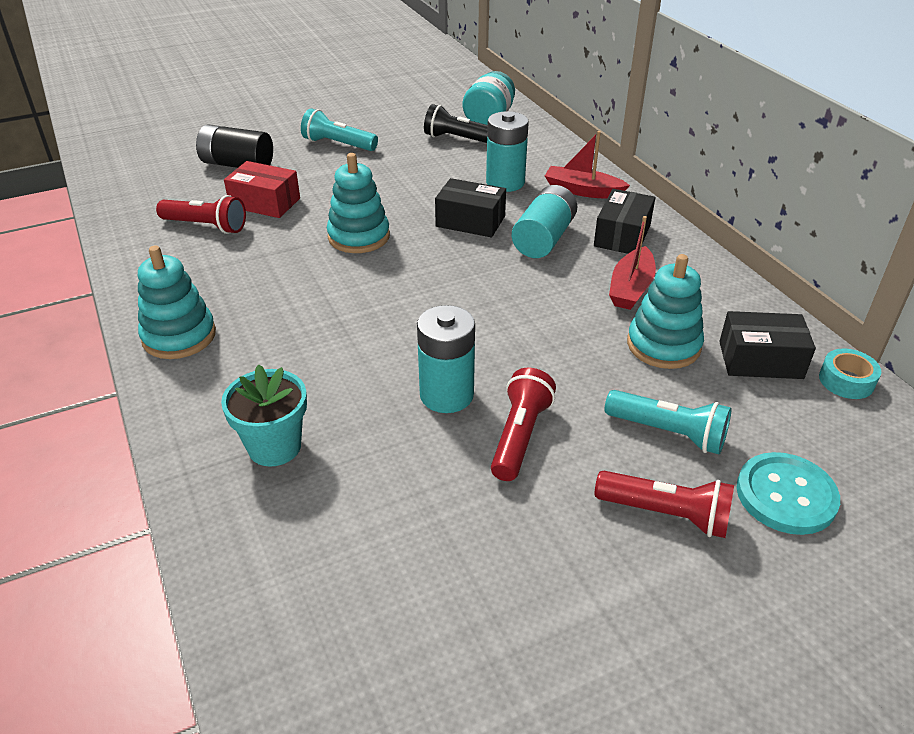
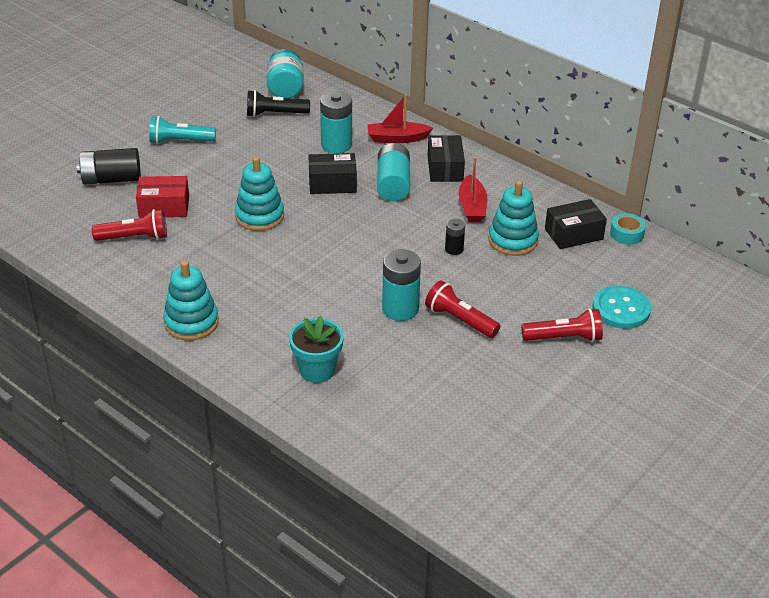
camera: 25 degrees left, 0 degrees up
red flashlight [491,368,556,481] -> red flashlight turned 45 degrees counterclockwise [425,280,500,338]
turquoise flashlight [605,390,732,454] -> none
none -> black battery [445,219,465,255]

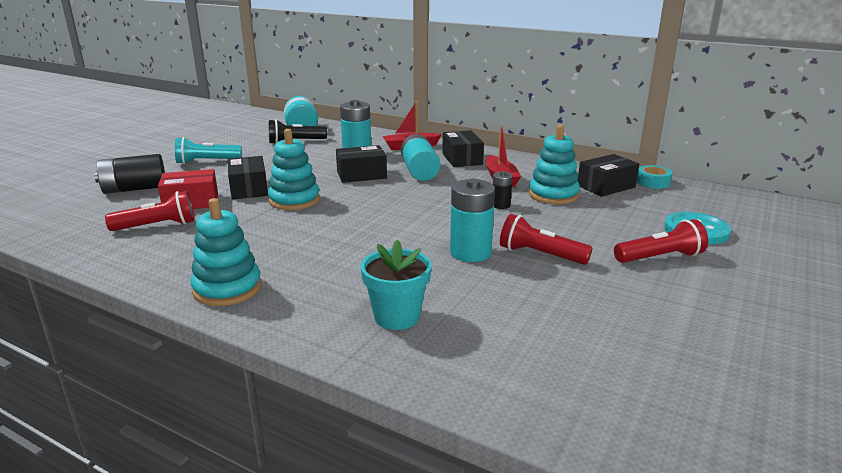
camera: 10 degrees left, 15 degrees down
none -> black box [228,156,268,200]

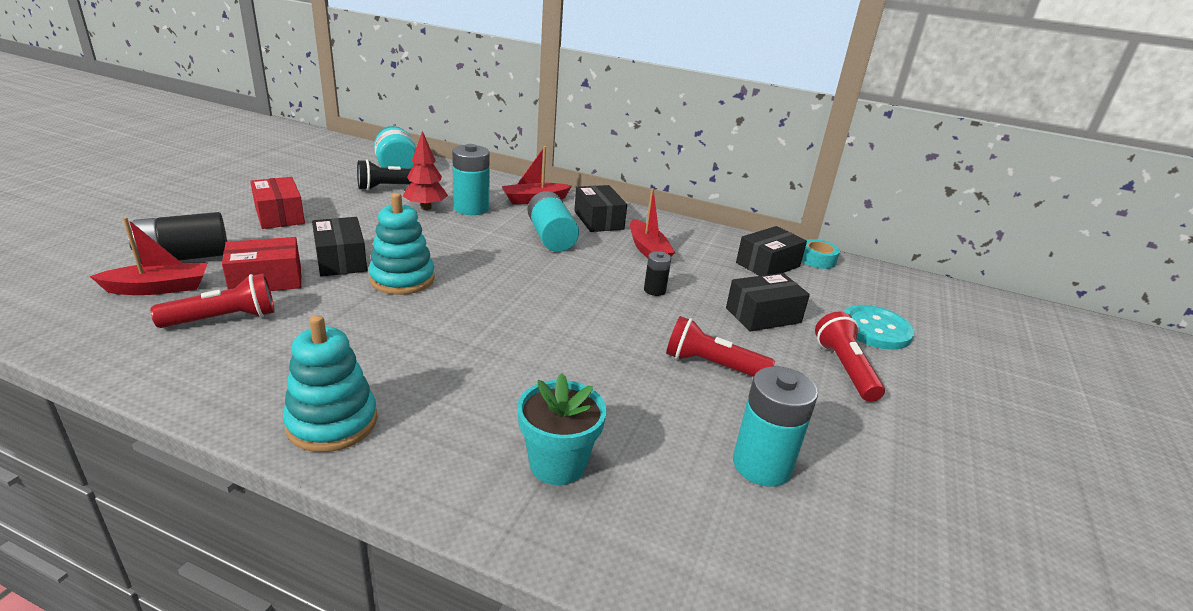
camera: 10 degrees left, 5 degrees up
turquoise flashlight [175,137,242,164] -> red box [250,177,305,229]
black box [336,145,387,183] -> black box moved to [726,273,810,332]
turquoise battery [450,179,495,262] -> turquoise battery moved to [733,366,818,487]
turquoise stacking toy [529,124,580,204] -> none
red flashlight [614,219,708,263] -> red flashlight turned 75 degrees counterclockwise [815,311,885,402]
none -> red boat [90,217,208,295]
none -> red tree [403,131,448,210]

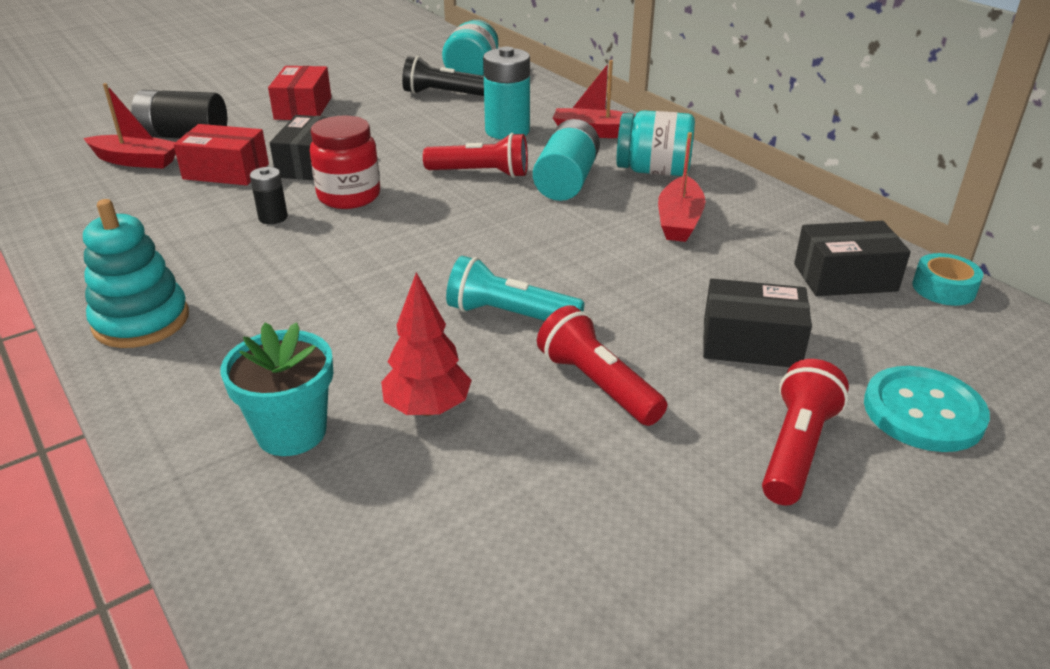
camera: 35 degrees right, 5 degrees up
red flashlight [151,273,275,328] -> red flashlight moved to [423,133,528,178]
turquoise stacking toy [369,193,435,295] -> red jar [310,115,380,209]
red tree [403,131,448,210] -> red tree moved to [381,272,472,416]
black box [574,185,627,232] -> turquoise jar [616,110,695,176]
black battery [644,251,671,296] -> black battery moved to [250,167,288,224]
turquoise battery [733,366,818,487] -> none
none -> turquoise flashlight [446,256,584,321]

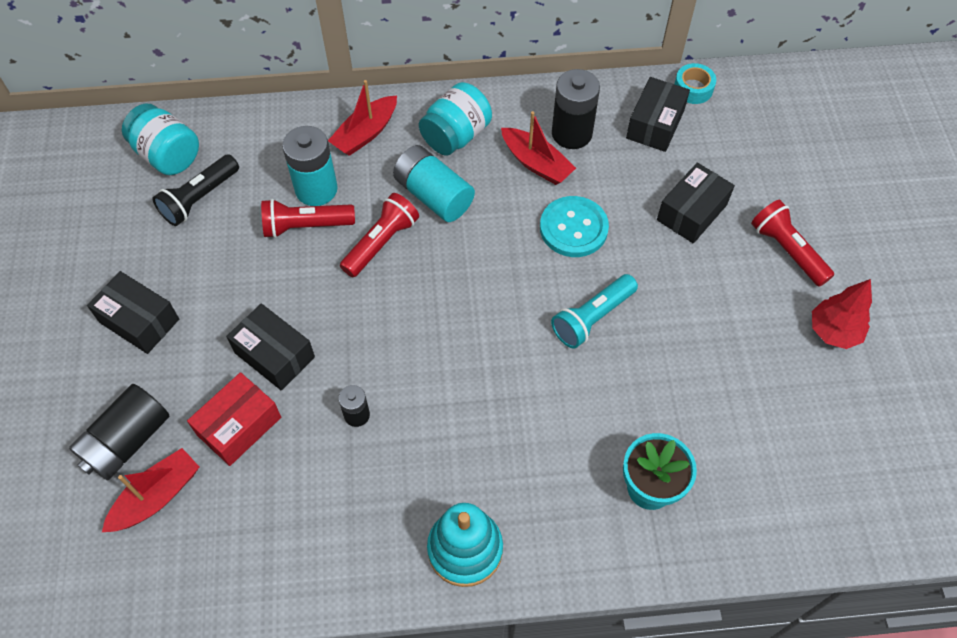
camera: 60 degrees left, 25 degrees up
red box [268,66,331,120] -> black box [87,271,179,354]
red jar [310,115,380,209] -> none
red tree [381,272,472,416] -> red tree moved to [812,279,872,349]
red flashlight [537,305,667,426] -> red flashlight moved to [261,199,355,238]
turquoise button [864,366,990,452] -> turquoise button moved to [540,196,609,257]
none -> black battery [552,69,600,149]

